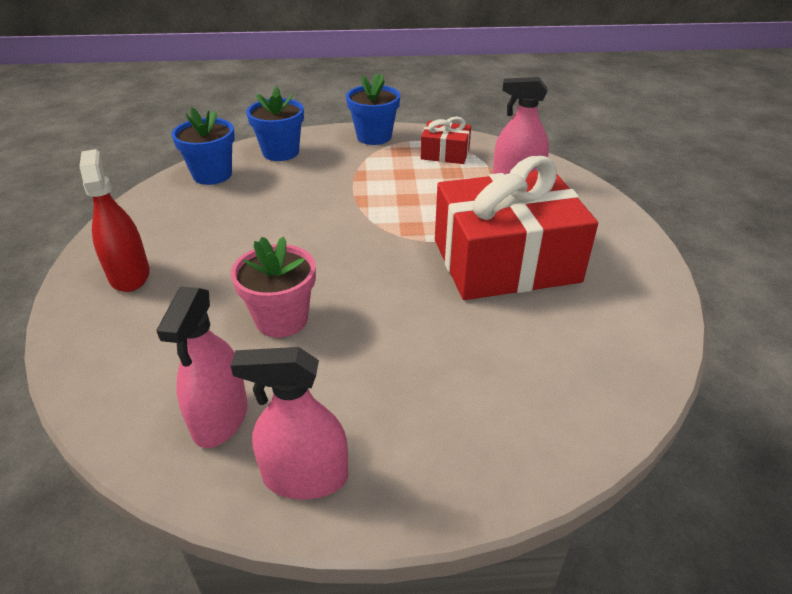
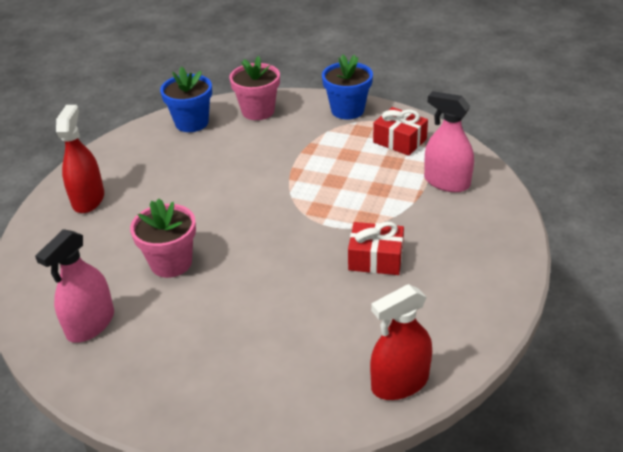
camera: 25 degrees right, 0 degrees up
pink spray bottle [231,347,348,499] -> none
blue flower pot [246,86,304,161] -> pink flower pot [229,56,280,120]
red gift [435,156,598,300] -> red gift [348,222,404,275], size x0.46
none -> red spray bottle [370,284,432,400]

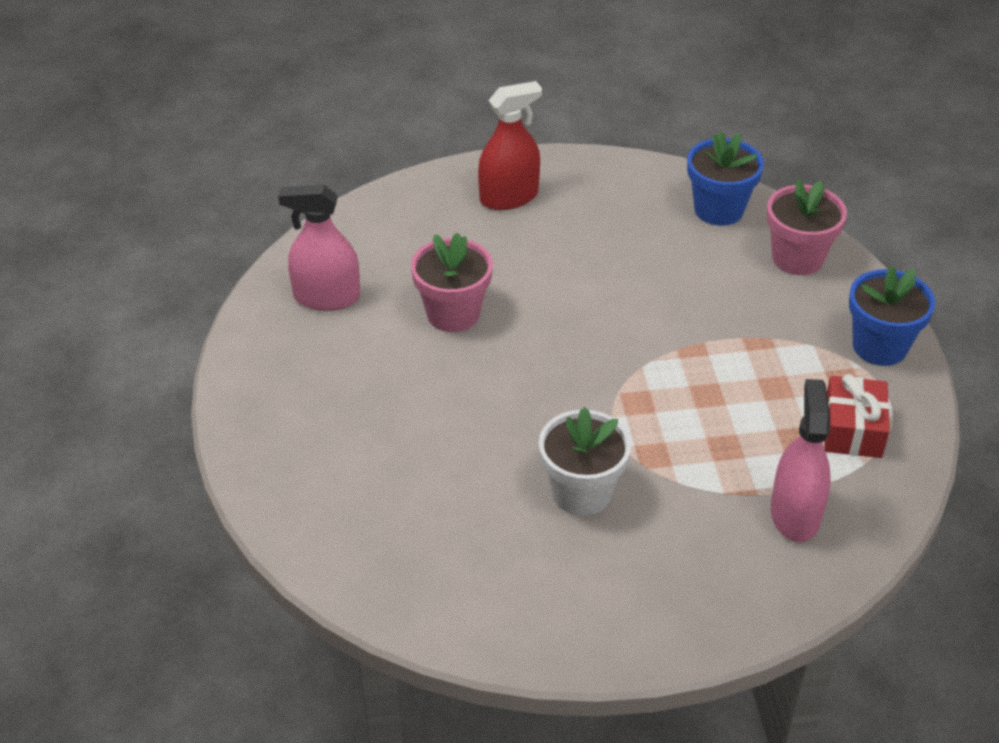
camera: 60 degrees right, 5 degrees up
red gift [348,222,404,275] -> white flower pot [539,407,631,516]
red spray bottle [370,284,432,400] -> none

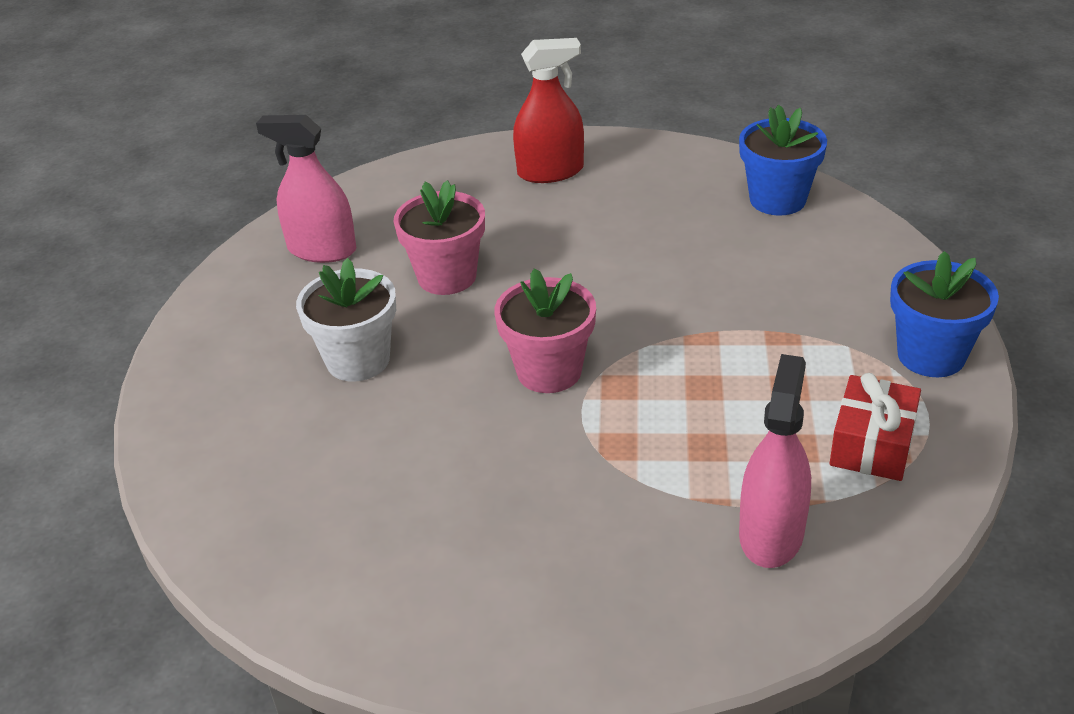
camera: 15 degrees right, 5 degrees down
white flower pot [539,407,631,516] -> white flower pot moved to [296,258,396,382]
pink flower pot [767,179,847,275] -> pink flower pot moved to [494,268,596,393]

